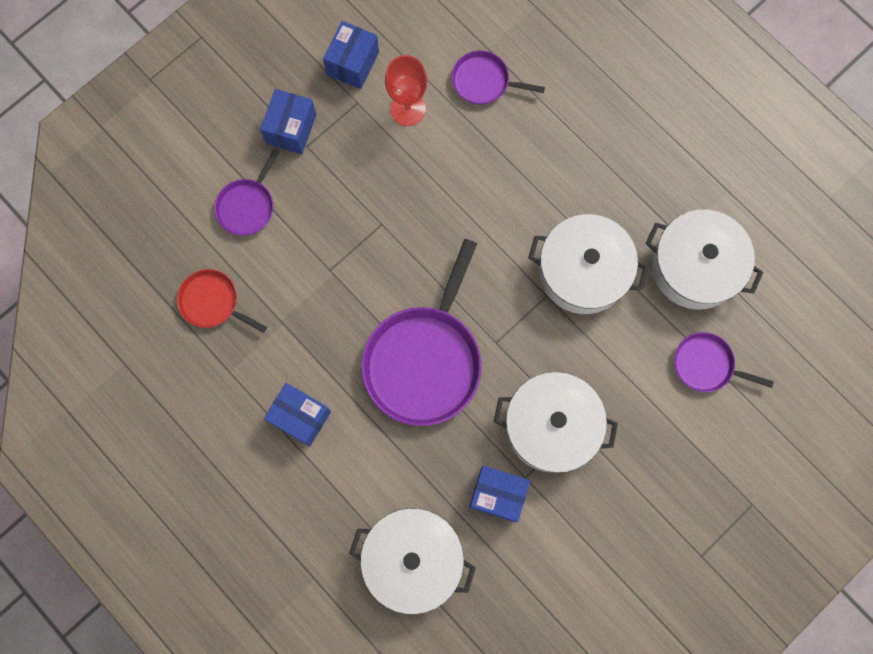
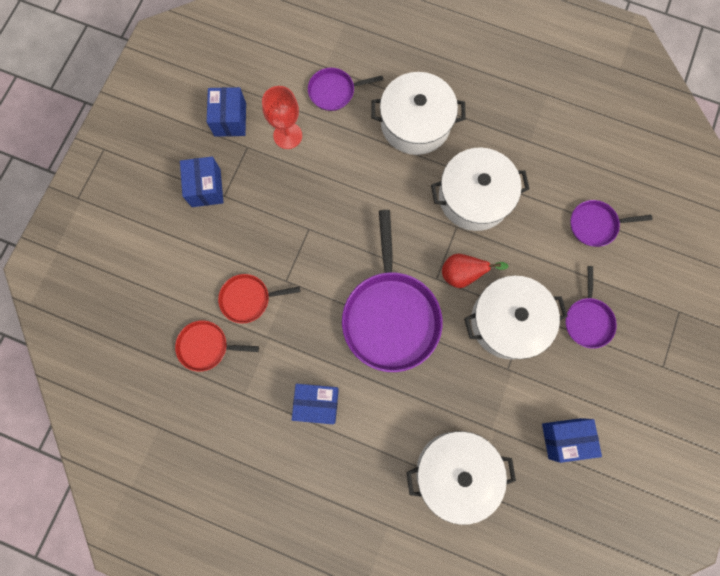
camera: 25 degrees left, 0 degrees up
purple pan [214,149,280,235] -> purple pan moved to [566,266,617,349]
blue box [469,465,530,522] -> blue box moved to [542,418,602,463]
white pot [645,210,763,310] -> white pot moved to [371,72,466,155]
none -> red pan [218,274,300,323]
none -> red pear [442,253,508,288]

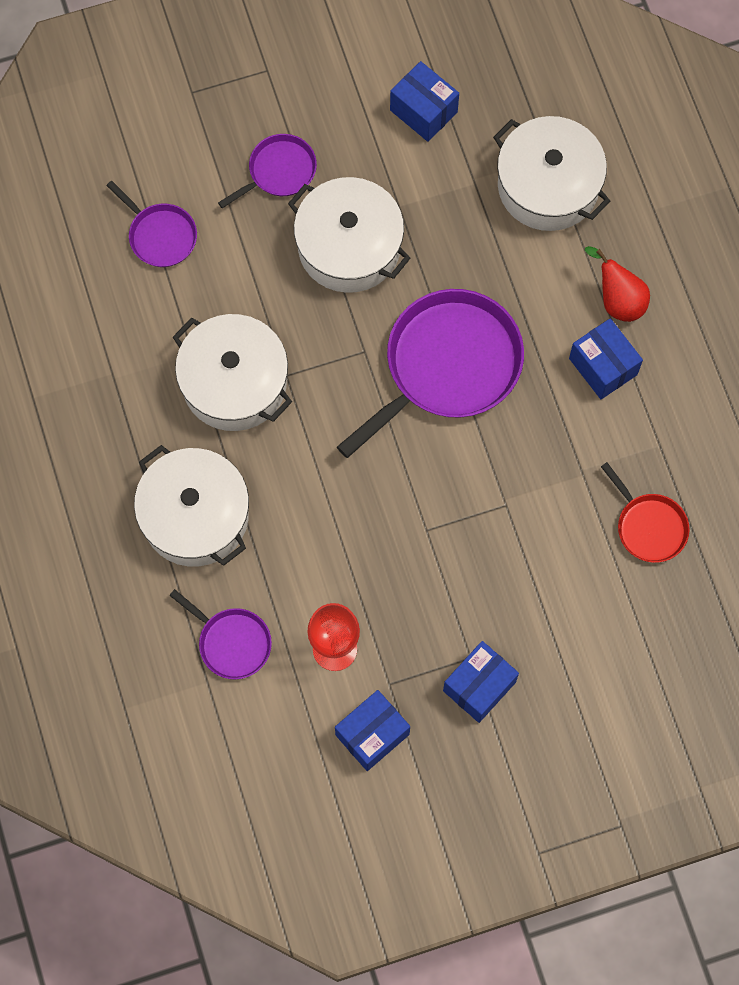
camera: 130 degrees left, 5 degrees down
red pan [218,274,300,323] -> none
red pear [442,253,508,288] -> red pear moved to [585,246,650,322]

